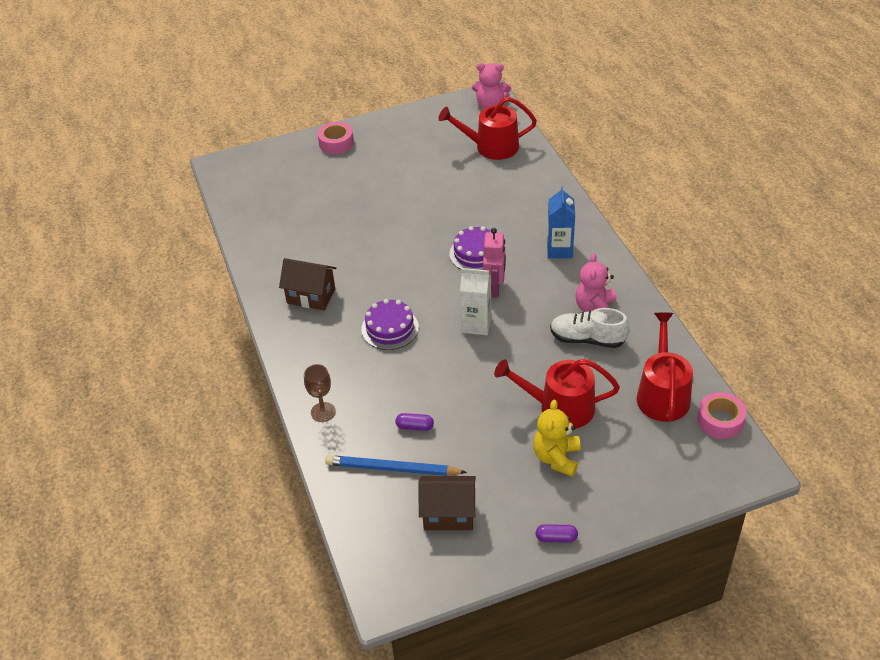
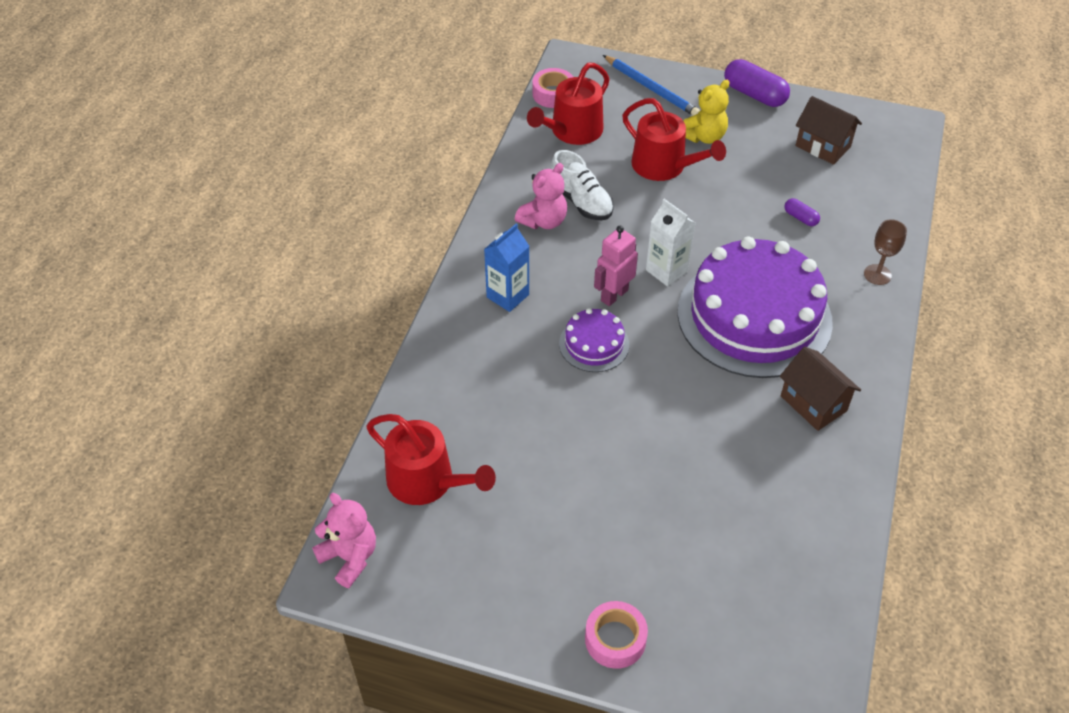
camera: 145 degrees left, 5 degrees up
blue pencil [325,455,467,476] -> blue pencil moved to [603,55,700,116]
purple cake [361,299,419,350] -> purple cake [677,237,833,378], size x2.23
purple capsule [536,524,578,543] -> purple capsule [724,59,790,107], size x1.99

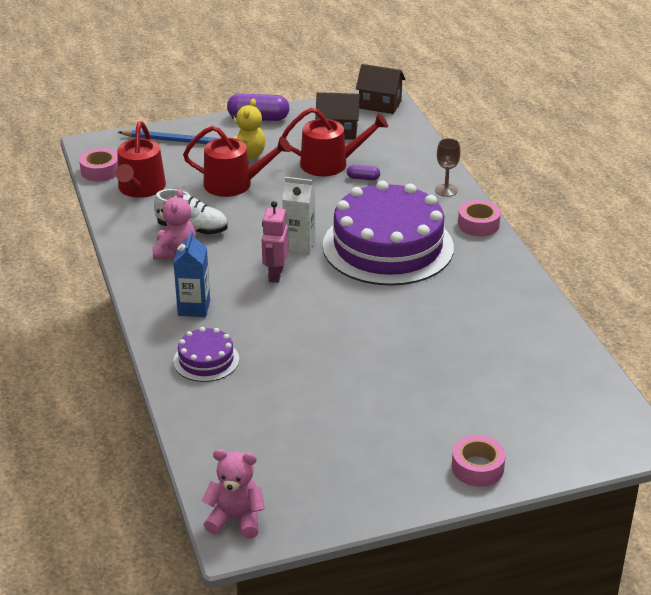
camera: 35 degrees left, 15 degrees down
red watering can [366,414,496,505] -> red watering can moved to [281,108,388,176]
purple cake [559,308,629,372] -> purple cake moved to [173,327,239,382]
brown house [780,347,861,431] -> brown house moved to [356,64,406,114]
none -> pink tape [458,200,501,236]

